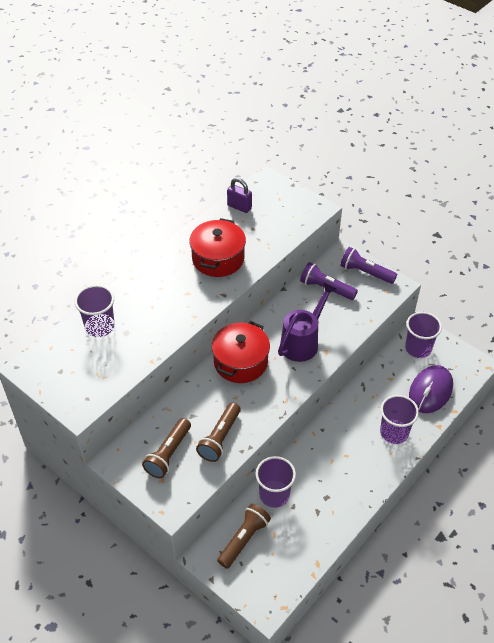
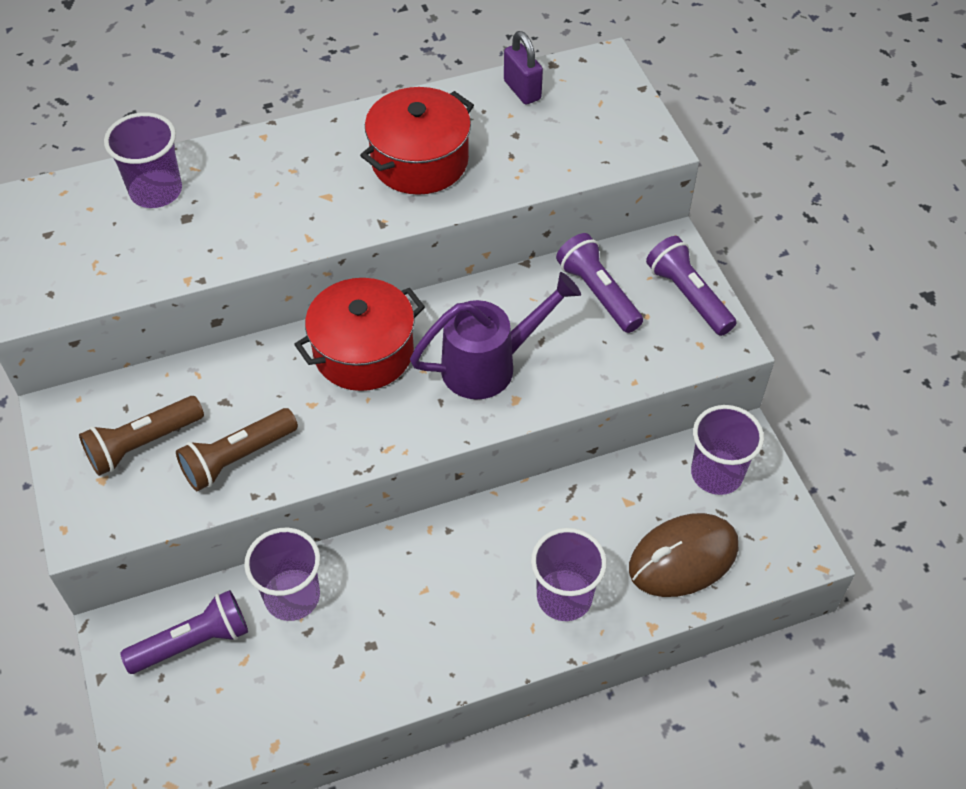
camera: 30 degrees right, 5 degrees up
brown flashlight [217,504,271,569] -> purple flashlight [120,590,248,674]
purple mouse [409,365,453,413] -> brown mouse [629,513,738,597]

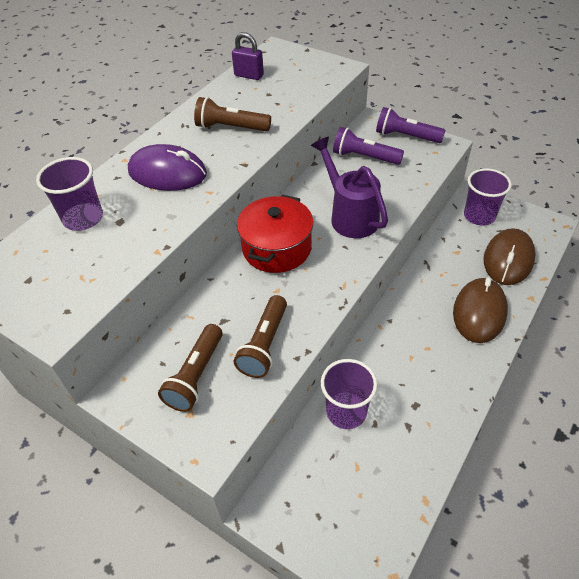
camera: 35 degrees left, 5 degrees down
purple flashlight [120,590,248,674] -> none
red pot [360,87,474,195] -> brown flashlight [194,97,271,131]
purple watering can [410,272,581,399] -> purple watering can turned 60 degrees counterclockwise [311,137,388,238]
purple cup [531,528,607,621] -> brown mouse [453,277,508,343]
none -> purple mouse [128,144,207,191]

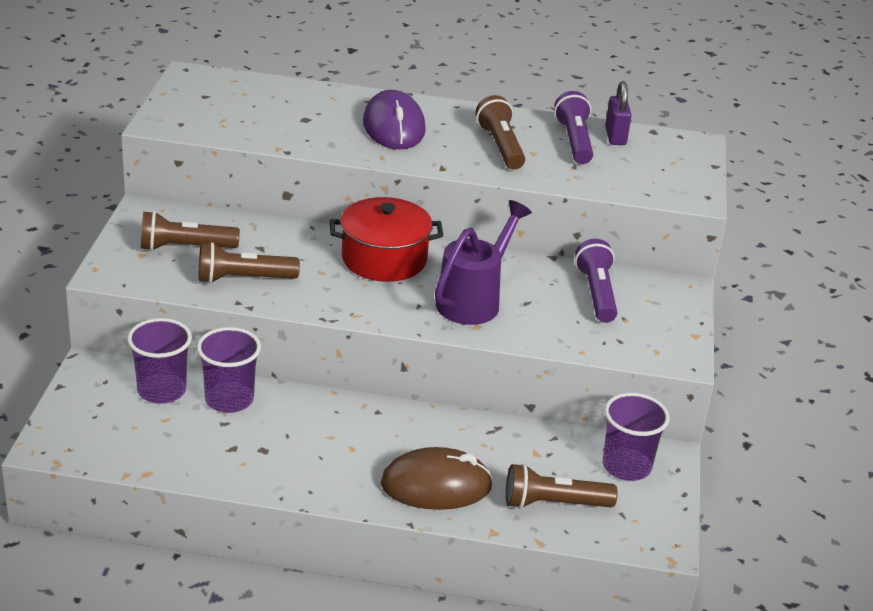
camera: 60 degrees right, 15 degrees down
purple cup [36,157,103,231] -> purple cup moved to [127,318,192,404]
purple flashlight [376,107,445,143] -> purple flashlight moved to [554,91,593,164]
brown mouse [484,228,536,285] -> brown flashlight [506,464,618,509]

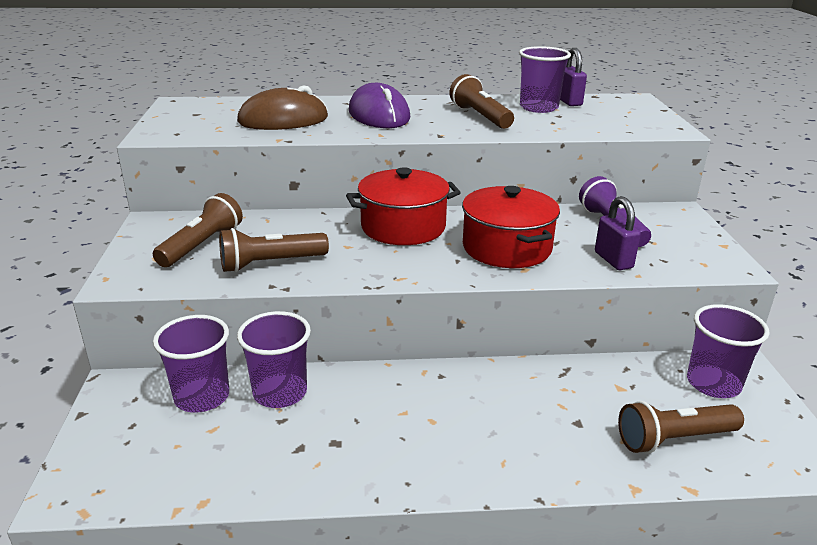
camera: 10 degrees left, 5 degrees down
brown flashlight [141,211,240,251] -> brown flashlight turned 135 degrees clockwise [153,193,243,267]
brown mouse [381,447,493,510] -> brown mouse moved to [237,85,328,130]
purple watering can [435,200,532,325] -> red pot [462,186,560,268]
purple flashlight [554,91,593,164] -> purple cup [519,46,571,113]
none -> purple padlock [595,196,641,270]

